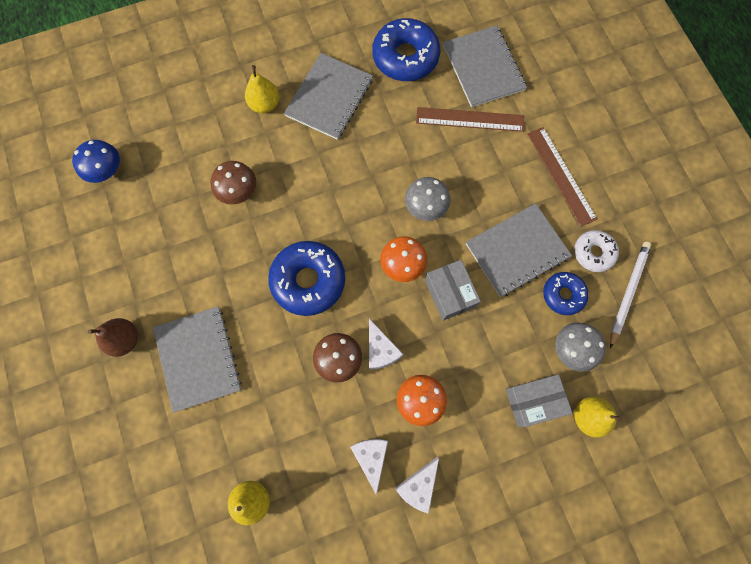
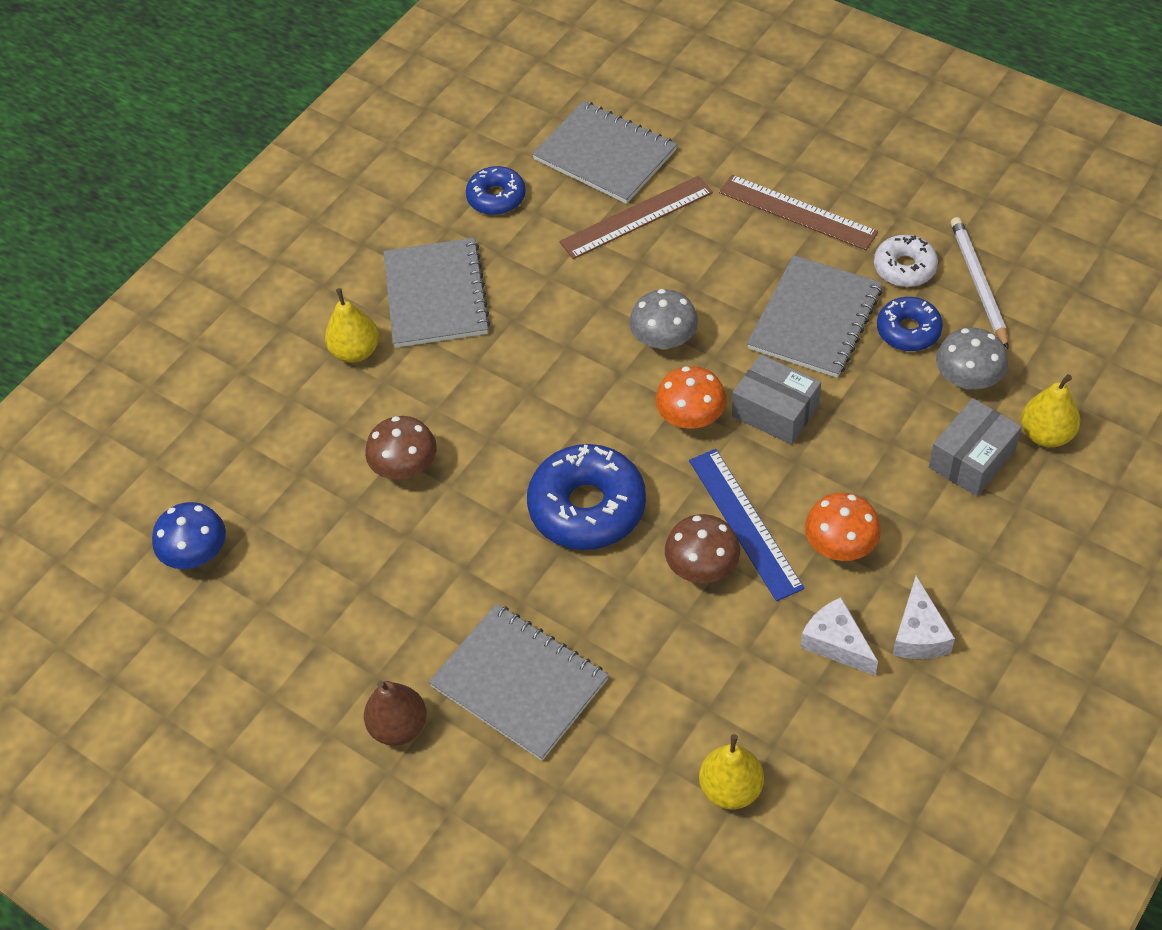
camera: 30 degrees left, 20 degrees down
white cheese [369,319,403,370] -> blue ruler [689,449,804,601]
blue donut [372,18,440,81] -> blue donut [466,166,526,215], size x0.58

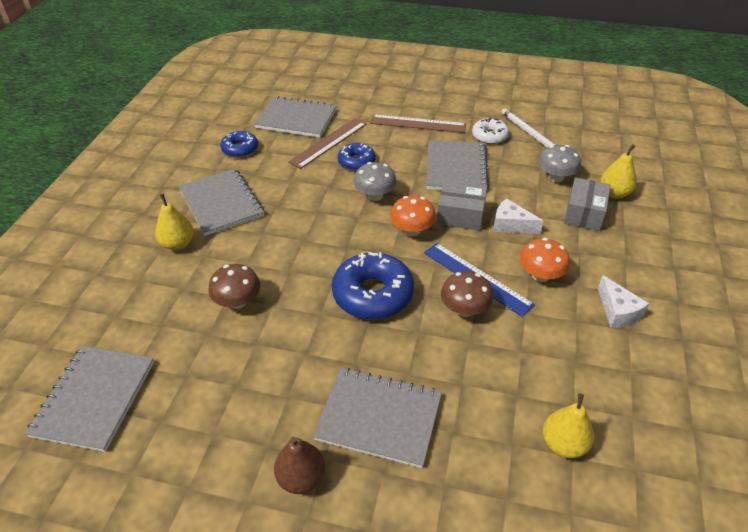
camera: 25 degrees left, 10 degrees down
blue mushroom [152,502,226,569] -> grey notebook [25,346,154,452]
white cheese [800,597,878,676] -> white cheese moved to [493,198,544,234]
blue donut [877,297,943,351] -> blue donut moved to [338,143,376,171]

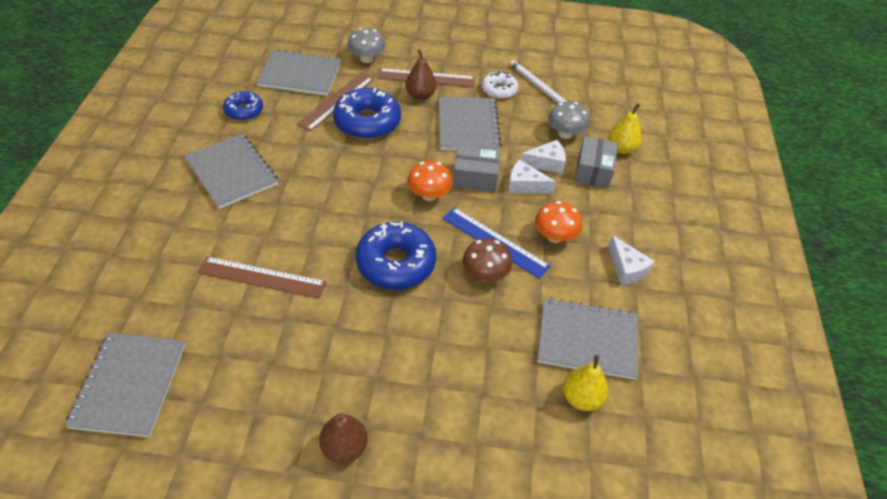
camera: 10 degrees left, 5 degrees up
yellow pear [155,194,194,250] -> none
brown mushroom [208,264,260,309] -> brown ruler [198,256,326,299]
grey notebook [313,368,442,468] -> grey notebook moved to [537,298,638,380]
blue donut [338,143,376,171] -> blue donut [333,88,401,139], size x1.73
grey mushroom [353,162,397,201] -> grey mushroom moved to [347,28,385,63]
none -> brown pear [405,49,437,100]
none -> white cheese [520,140,566,174]

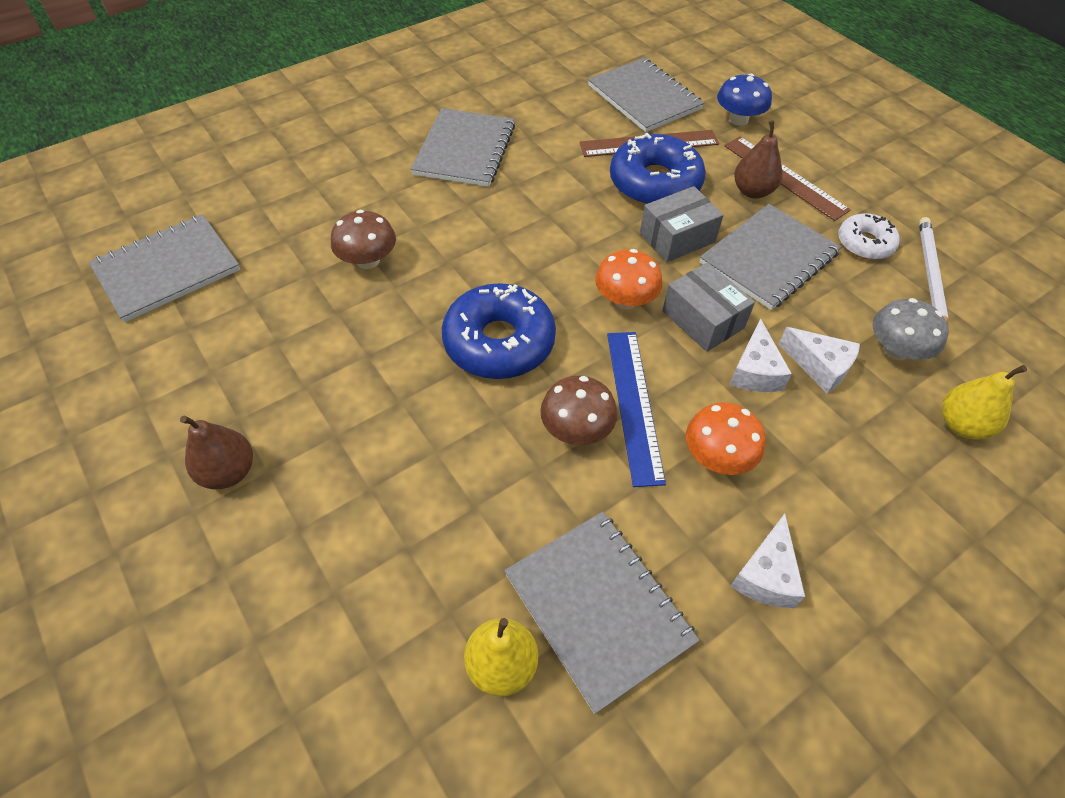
camera: 50 degrees right, 5 degrees up
brown ruler [198,256,326,299] -> brown mushroom [331,210,396,269]
blue donut [223,91,263,121] -> none
grey mushroom [347,28,385,63] -> blue mushroom [717,73,772,126]
white cheese [508,159,556,194] -> white cheese turned 150 degrees counterclockwise [729,318,792,392]
grey box [575,136,618,189] -> grey box moved to [640,186,724,262]

